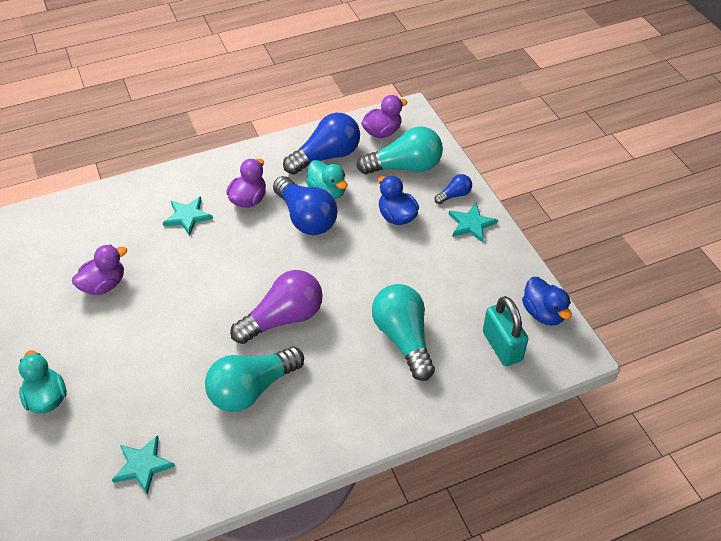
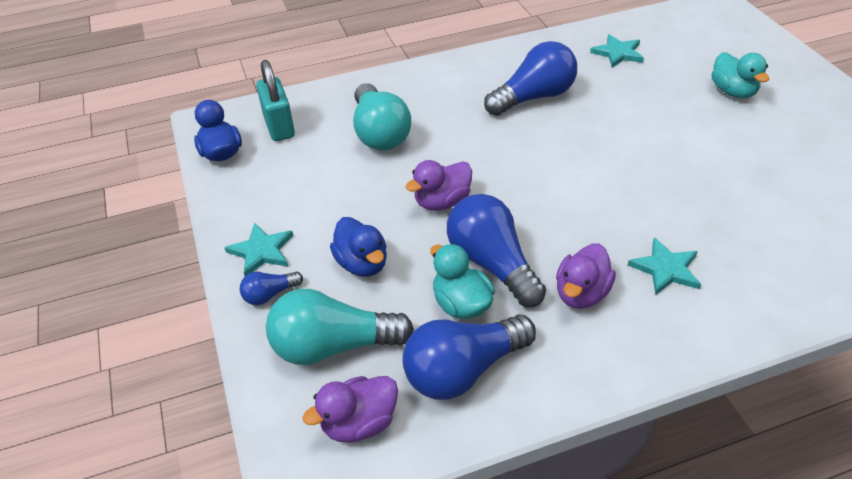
camera: 175 degrees left, 5 degrees down
purple duck [72,244,127,295] -> purple duck moved to [406,160,472,211]
turquoise light bulb [205,347,304,412] -> blue light bulb [484,41,577,116]
purple light bulb [230,270,323,344] -> none

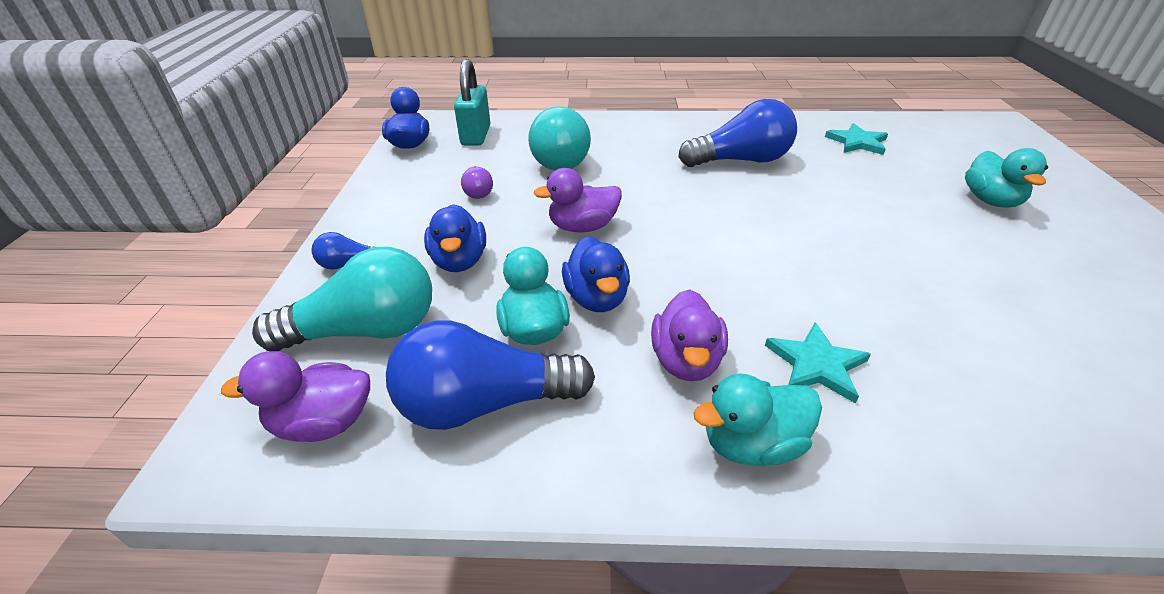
camera: 20 degrees right, 5 degrees down
turquoise star [224,223,293,276] -> none
turquoise light bulb [266,289,414,365] -> turquoise light bulb turned 150 degrees clockwise [252,247,432,351]
blue light bulb [447,194,546,307] -> blue duck [562,236,630,312]
purple duck [556,243,616,309] -> purple duck turned 45 degrees counterclockwise [651,289,728,381]
none -> purple light bulb [461,166,493,199]
none -> turquoise duck [693,374,822,466]

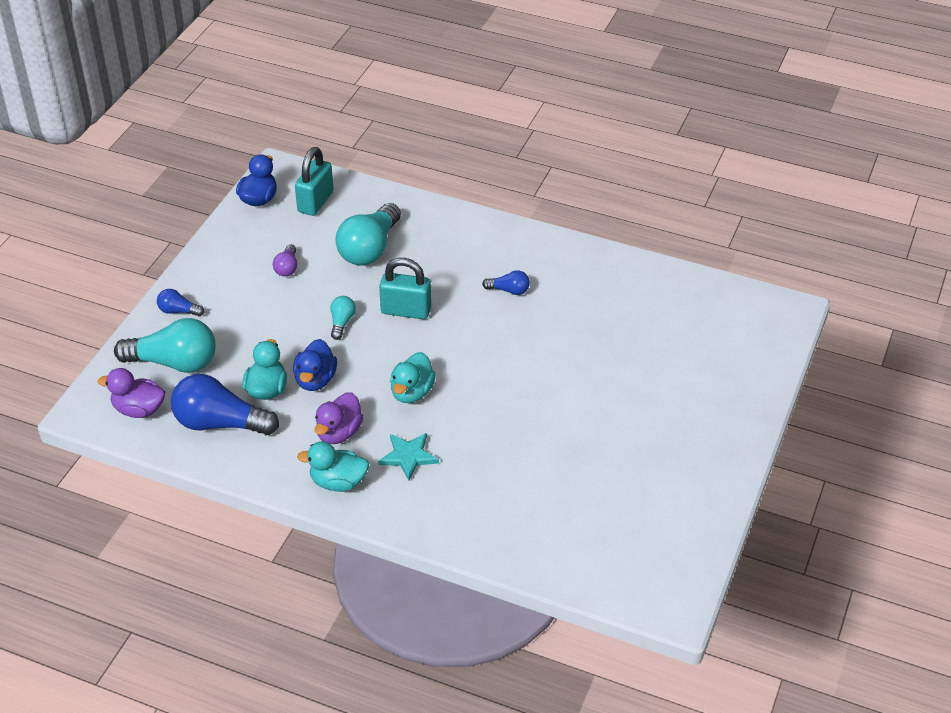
camera: 20 degrees right, 5 degrees up
blue duck [424,204,486,272] -> none
purple duck [533,168,622,233] -> turquoise light bulb [330,296,356,340]
blue light bulb [679,99,797,167] -> blue light bulb [482,270,530,295], size x0.48
turquoise star [825,123,888,155] -> none
turquoise duck [965,148,1048,208] -> turquoise duck moved to [390,352,436,403]
none -> turquoise padlock [379,258,431,319]

